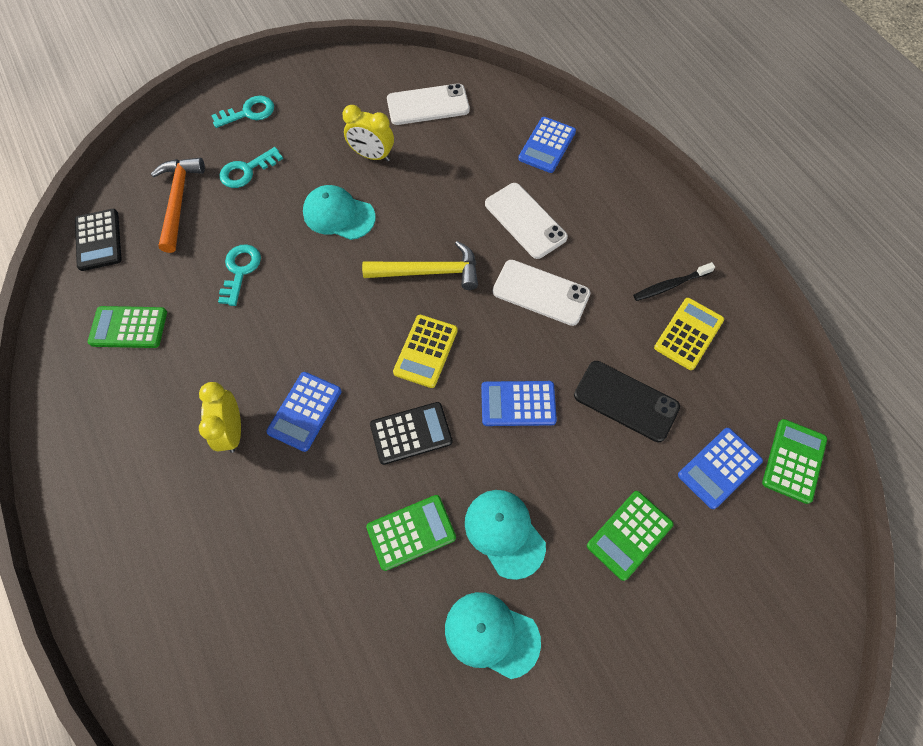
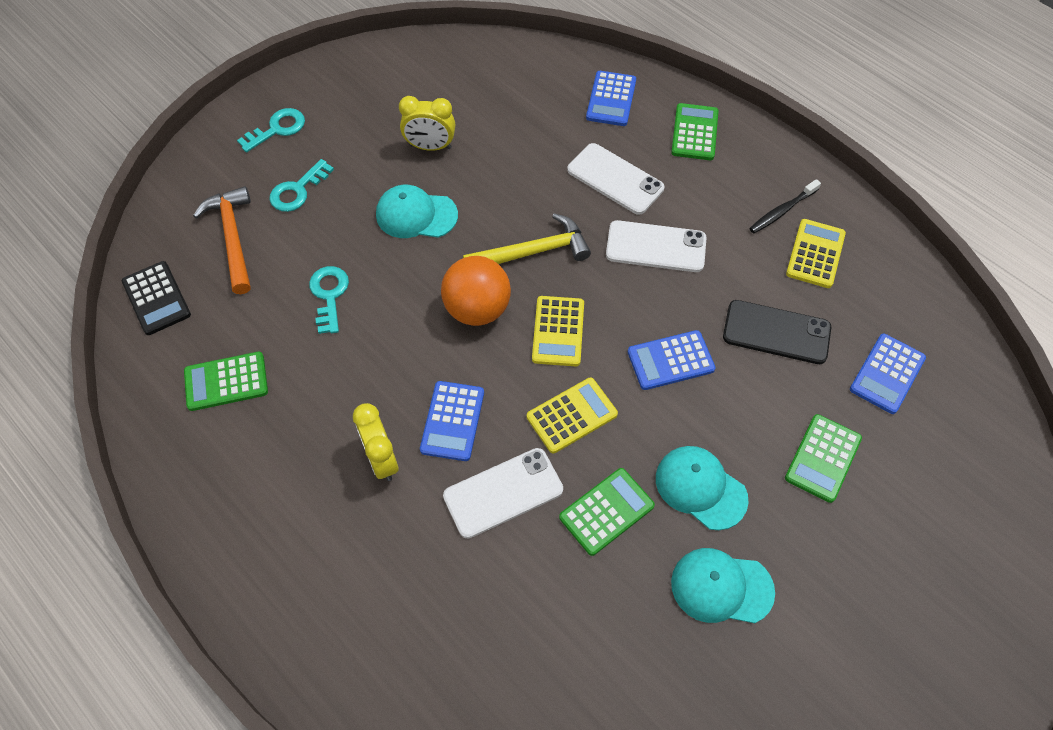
camera: 15 degrees left, 5 degrees down
black calculator [370,402,453,465] -> yellow calculator [527,378,618,453]
white phone [387,83,470,125] -> white phone moved to [443,448,563,539]
green calculator [762,419,827,504] -> green calculator moved to [671,103,719,160]
none -> orange ball [441,256,511,326]

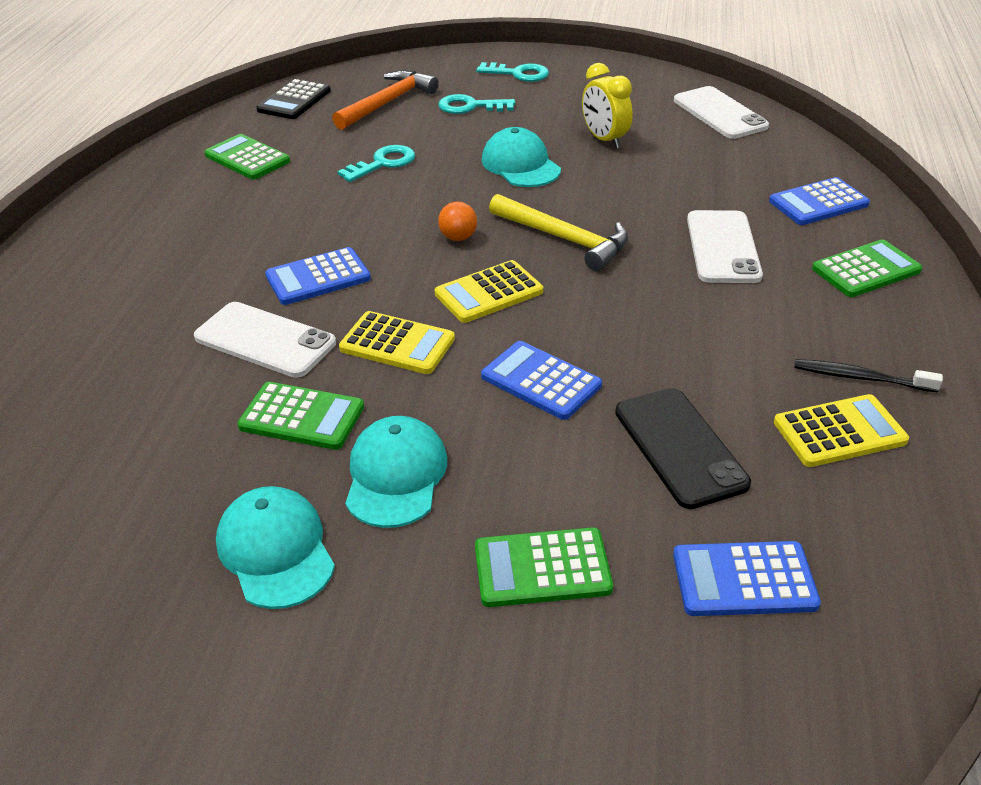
camera: 55 degrees right, 20 degrees down
yellow clock [353,403,399,481] -> none
orange ball [441,256,511,326] -> orange ball [438,202,477,241], size x0.48
white phone [606,220,707,272] -> white phone moved to [674,86,769,139]

